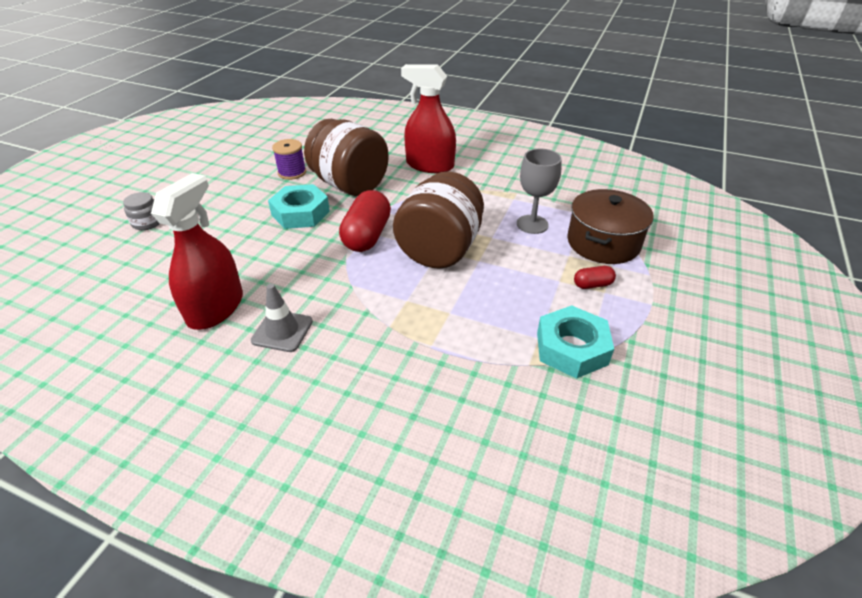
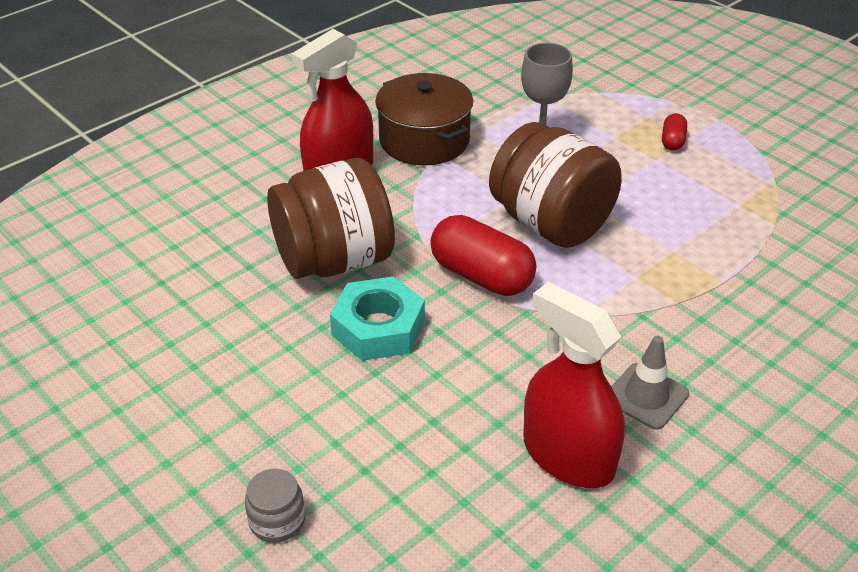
camera: 65 degrees left, 0 degrees up
purple spool [272,139,306,180] -> none
turquoise nut [537,305,614,379] -> none
brown pot [567,189,654,264] -> brown pot moved to [375,73,473,165]

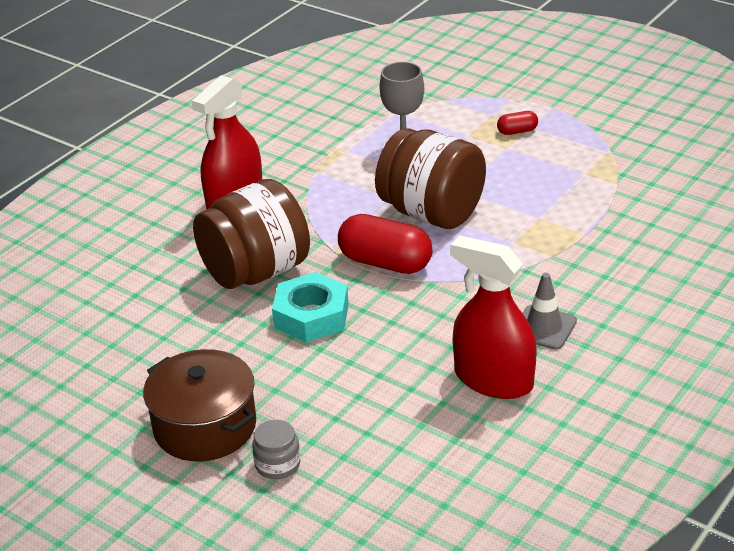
camera: 10 degrees left, 5 degrees down
brown pot [375,73,473,165] -> brown pot moved to [143,349,256,462]
red capsule [662,113,687,151] -> red capsule turned 75 degrees clockwise [497,111,538,135]

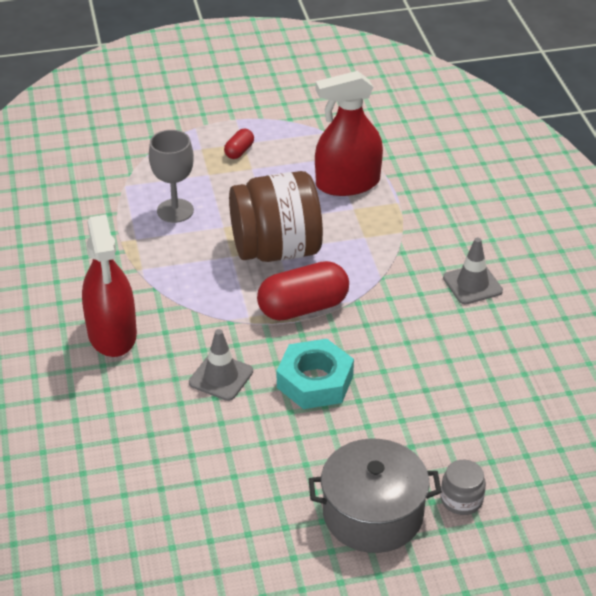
camera: 50 degrees left, 5 degrees up
brown pot [143,349,256,462] -> grey pot [309,439,442,553]
brown jar [193,179,310,289] -> grey traffic cone [189,329,253,401]
red spray bottle [450,235,537,399] -> red spray bottle moved to [315,71,383,196]

